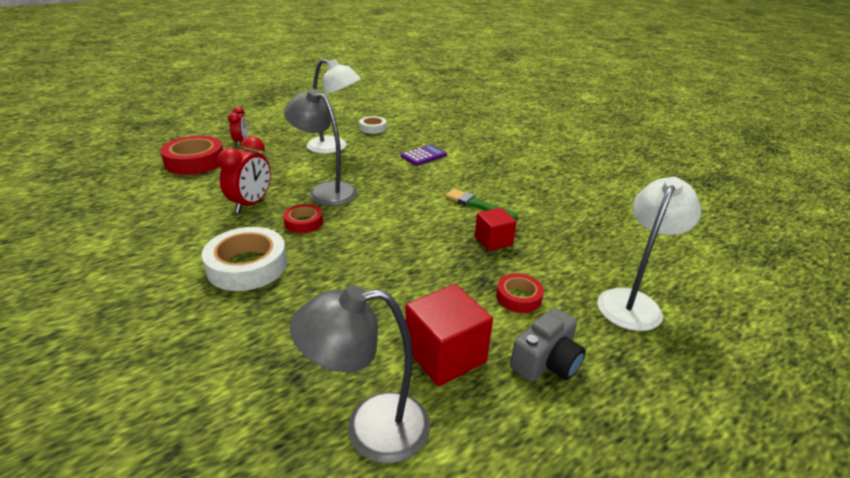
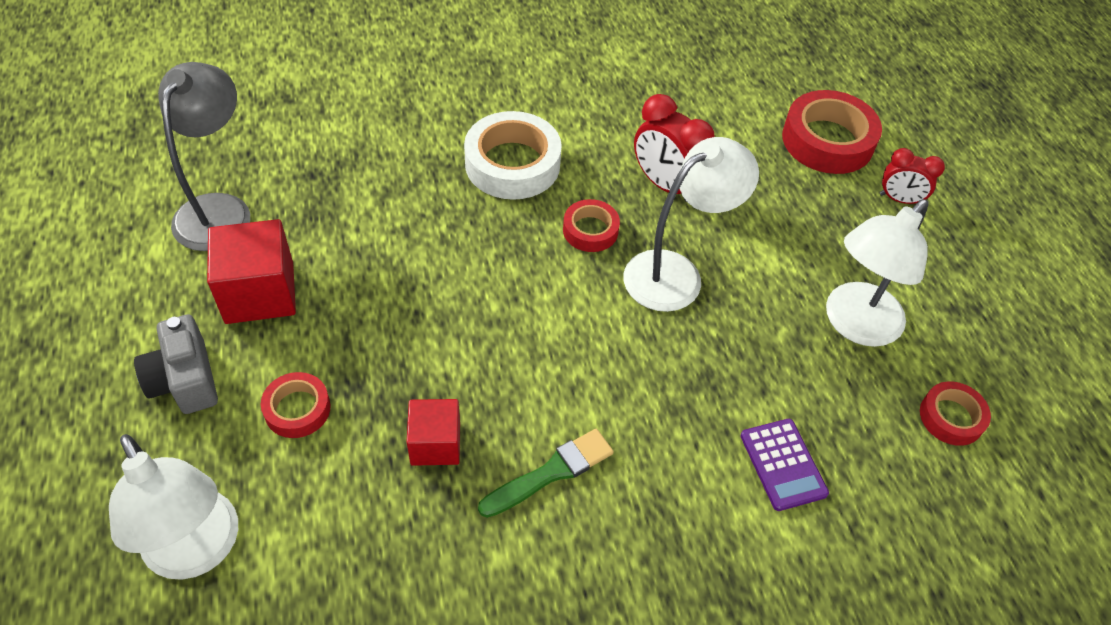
camera: 110 degrees right, 20 degrees up
grey lamp [284,89,357,206] -> white lamp [623,137,759,312]
white tape [359,116,387,134] -> red tape [920,381,991,446]

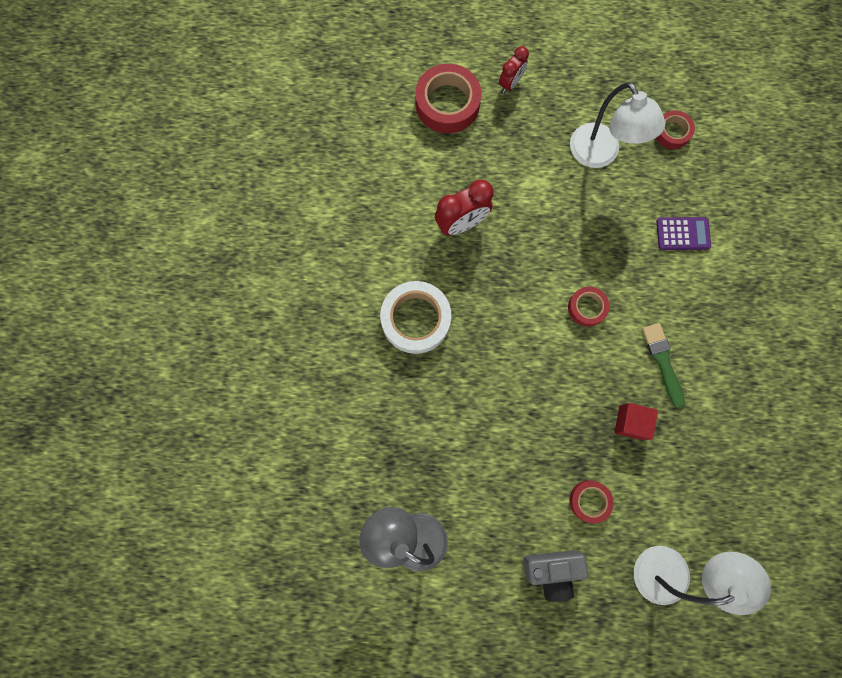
camera: 70 degrees left, 25 degrees up
red cube [207,219,296,324] -> none
red tape [563,199,620,252] -> red tape moved to [568,287,610,327]
white lamp [623,137,759,312] -> none

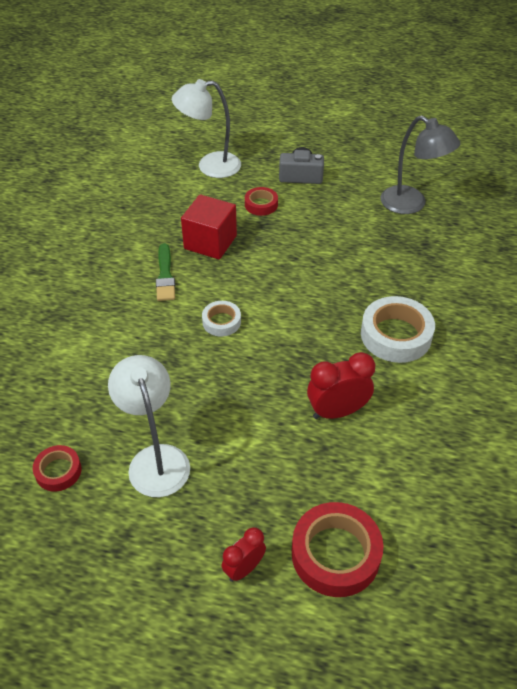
camera: 170 degrees left, 30 degrees down
red tape [568,287,610,327] -> white tape [202,301,241,337]
red cube [615,403,658,440] -> red cube [181,194,237,260], size x1.58
purple calculator [656,217,711,250] -> none

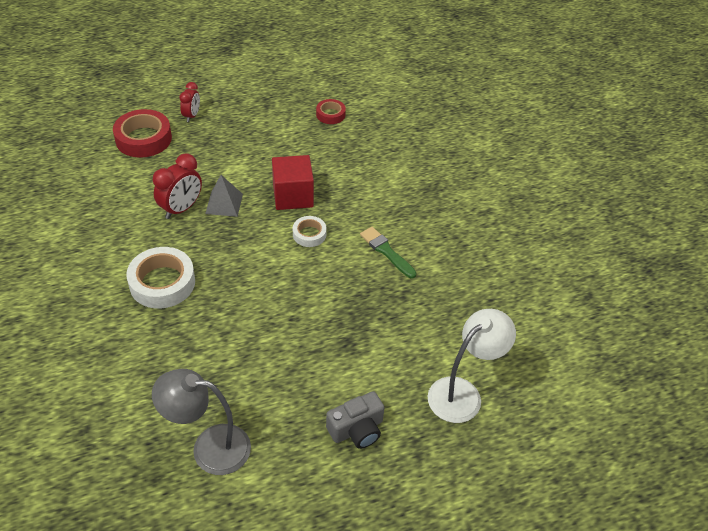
camera: 145 degrees right, 0 degrees up
white lamp [108,355,190,497] -> none
red cube [181,194,237,260] -> red cube moved to [272,155,314,210]
red tape [245,187,278,216] -> none
none -> grey pyramid [205,175,243,217]

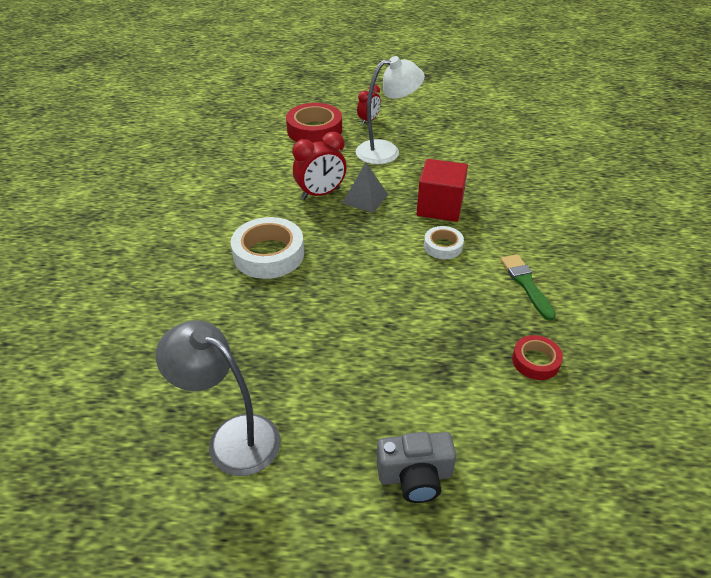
camera: 25 degrees right, 5 degrees down
red tape [316,99,346,124] -> red tape moved to [512,335,563,380]
white lamp [428,309,516,423] -> white lamp moved to [356,56,425,164]

